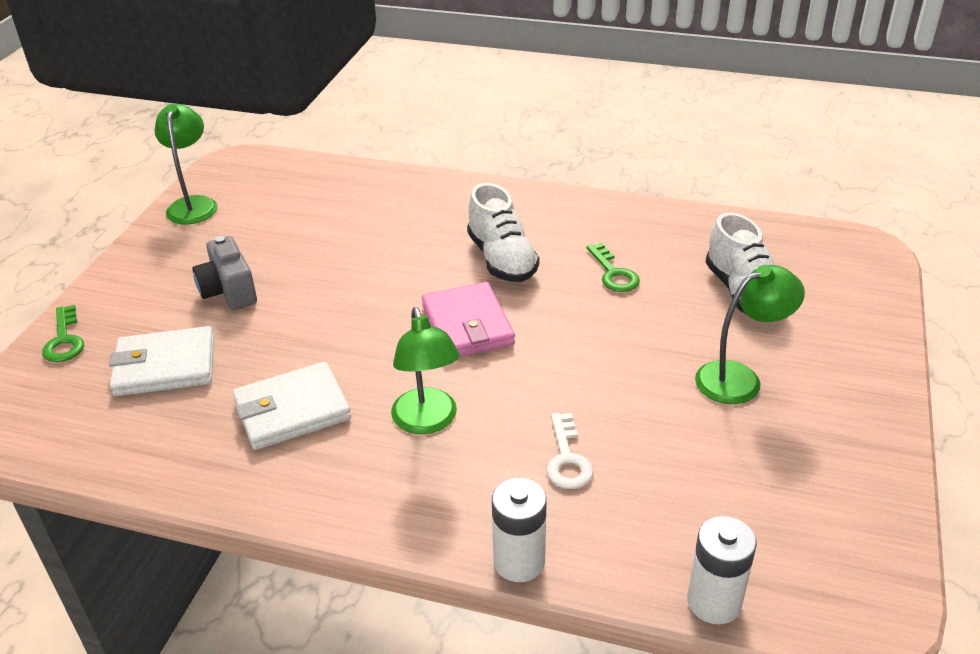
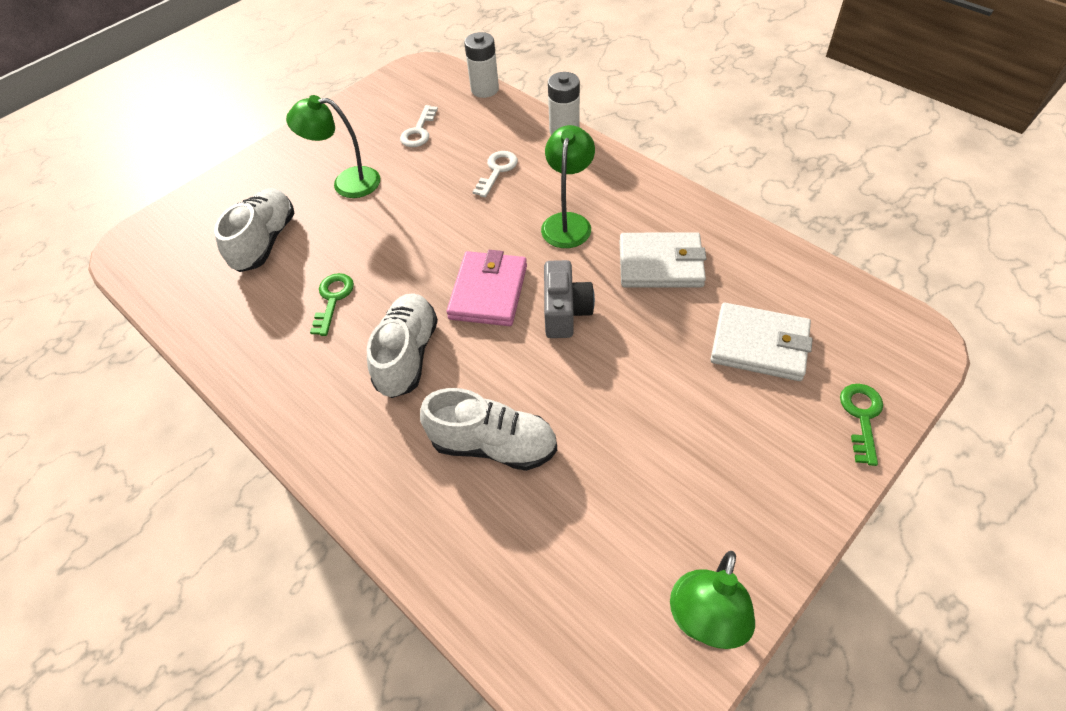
camera: 150 degrees left, 15 degrees up
grey camera [193,236,257,310] -> grey camera moved to [544,260,595,338]
none -> white key [400,105,438,147]
none -> white shoe [420,388,557,471]

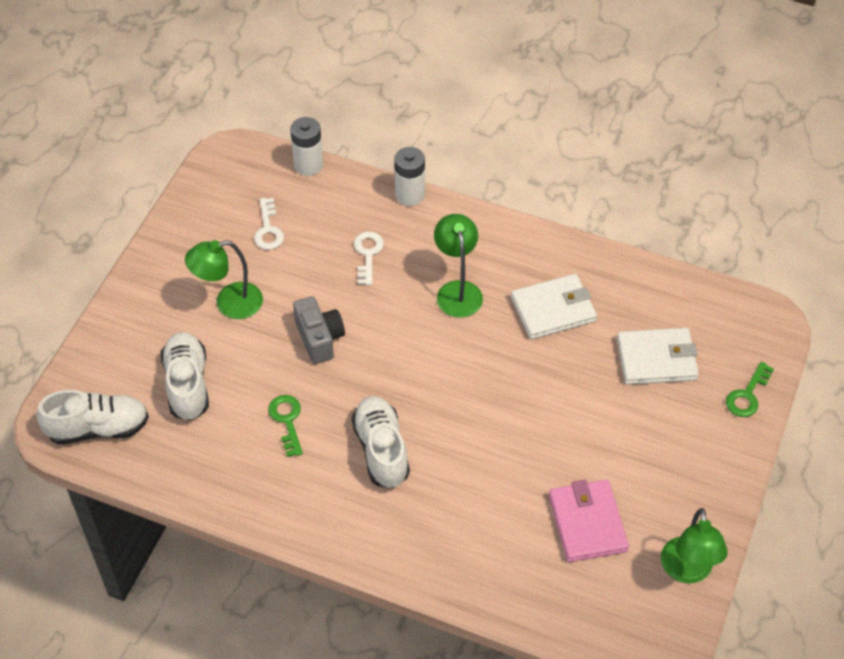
camera: 25 degrees left, 0 degrees up
white shoe [420,388,557,471] -> white shoe moved to [36,390,149,445]
pink wallet [446,250,527,326] -> pink wallet moved to [549,480,629,562]
grey camera [544,260,595,338] -> grey camera moved to [293,296,345,364]
green key [840,384,883,466] -> green key turned 135 degrees counterclockwise [726,362,774,417]

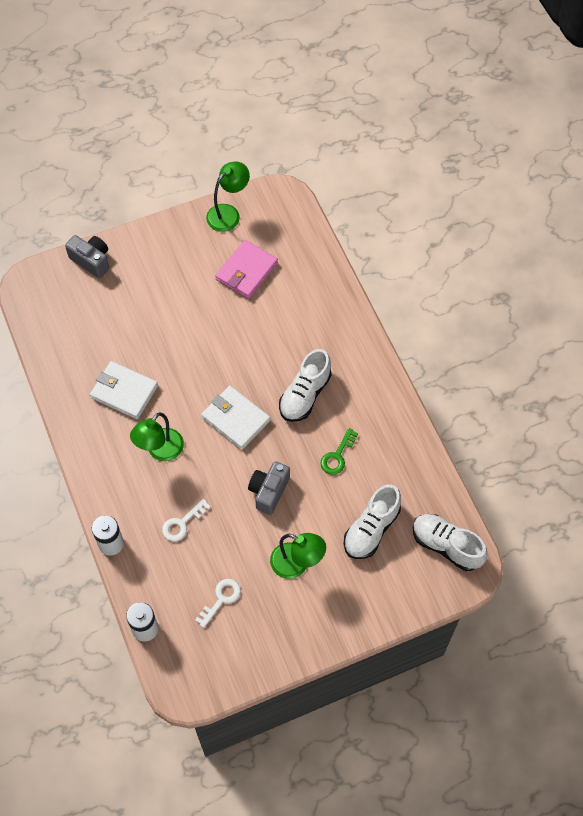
camera: 135 degrees left, 10 degrees up
white wallet [617,328,699,385] -> white wallet moved to [201,386,270,450]
green key [726,362,774,417] -> grey camera [65,235,109,278]

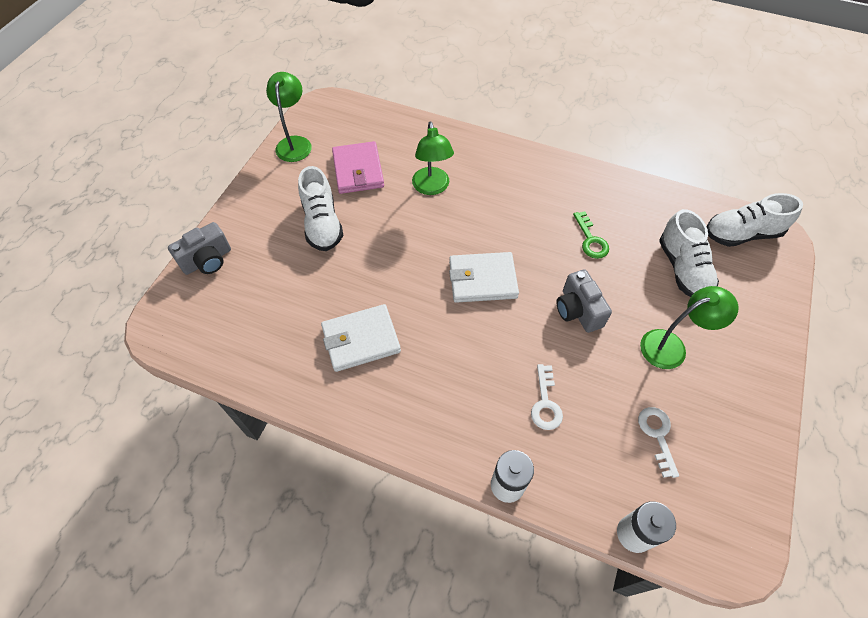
camera: 45 degrees left, 5 degrees down
grey camera [65,235,109,278] -> grey camera turned 150 degrees clockwise [168,222,231,275]
green lamp [130,412,184,461] -> green lamp moved to [412,121,454,195]
white shoe [279,349,331,422] -> white shoe moved to [298,166,343,251]

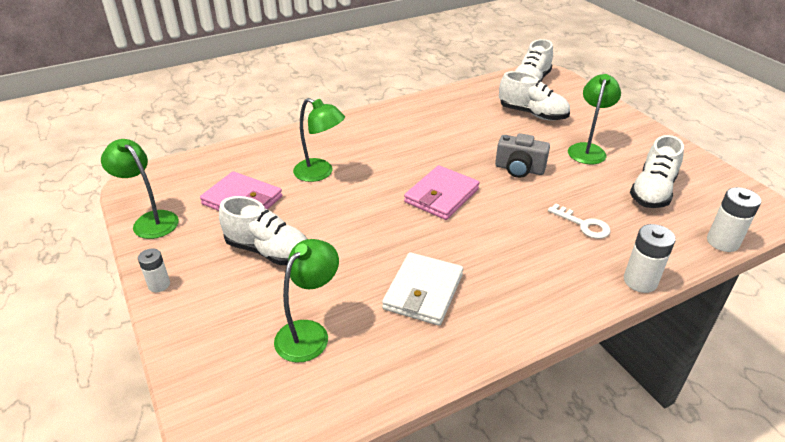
camera: 50 degrees left, 20 degrees down
grey camera [168,222,231,275] -> none
white wallet [449,252,519,303] -> pink wallet [404,165,479,220]
green key [573,211,609,259] -> none
white key [638,407,679,478] -> white shoe [630,135,684,208]
none -> white battery [138,248,170,292]
none -> green lamp [274,239,339,363]

